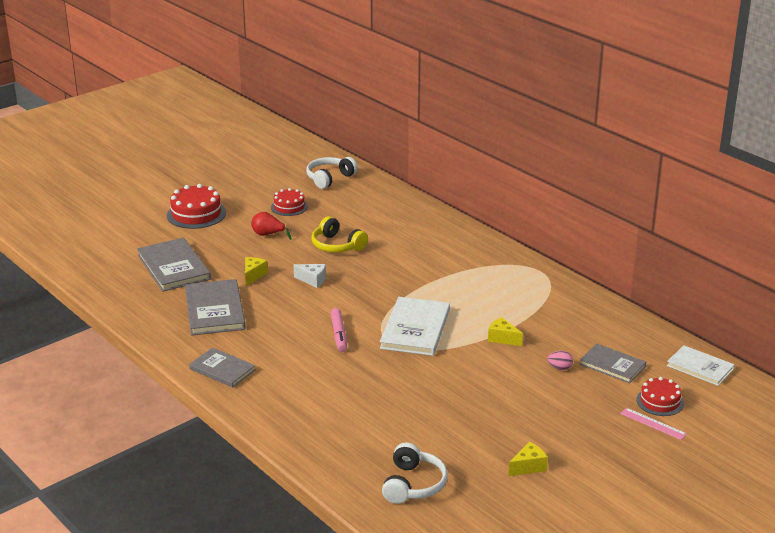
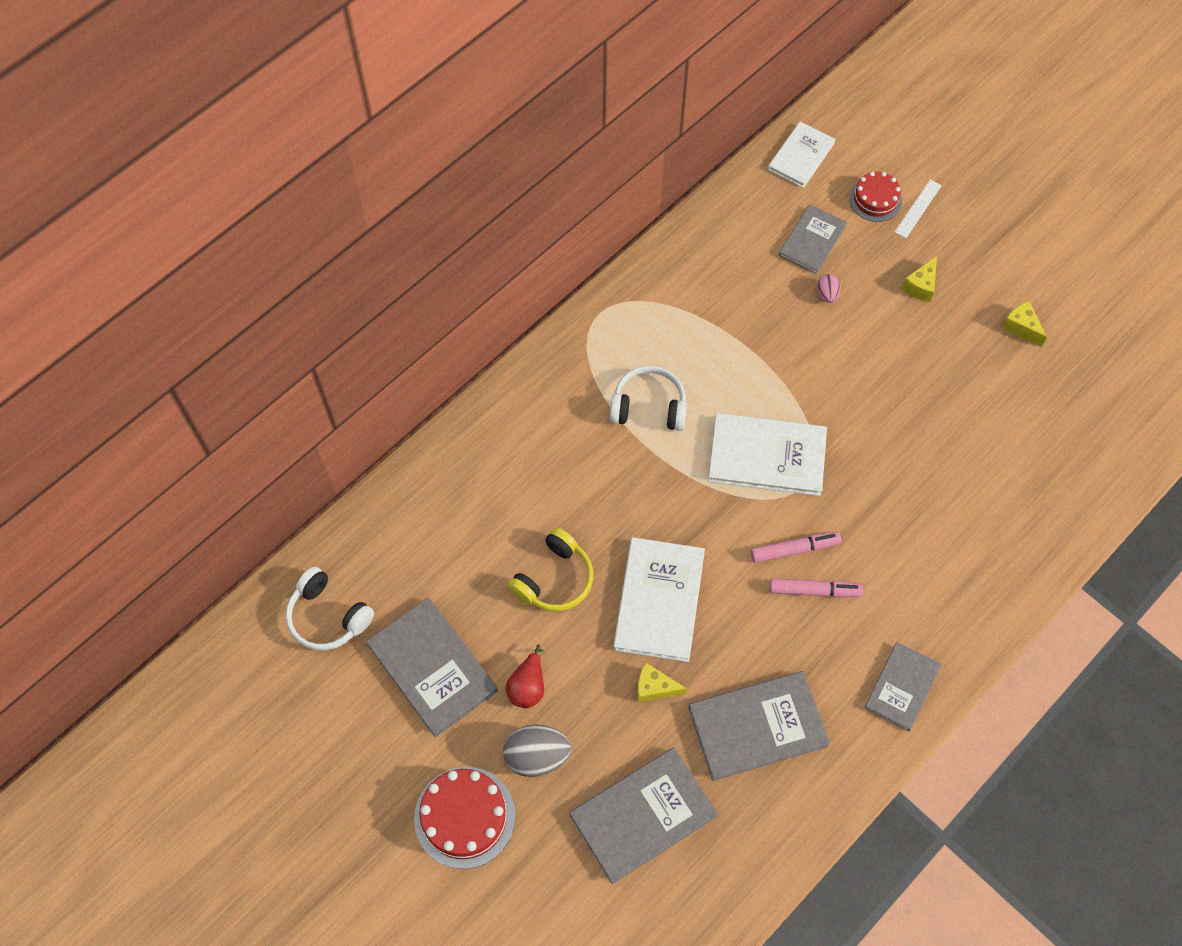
camera: 95 degrees left, 35 degrees up
red cake [271,188,308,216] -> grey book [366,598,498,737]
white cheese [294,264,326,288] -> white book [613,537,705,662]
white headphones [382,442,448,504] -> white headphones moved to [610,366,687,431]
yellow cheese [488,317,523,346] -> yellow cheese moved to [902,256,937,302]
pink ruler [620,408,687,440] -> white ruler [895,180,942,238]
none -> grey egg [503,725,571,777]
none -> pink marker [770,579,863,598]

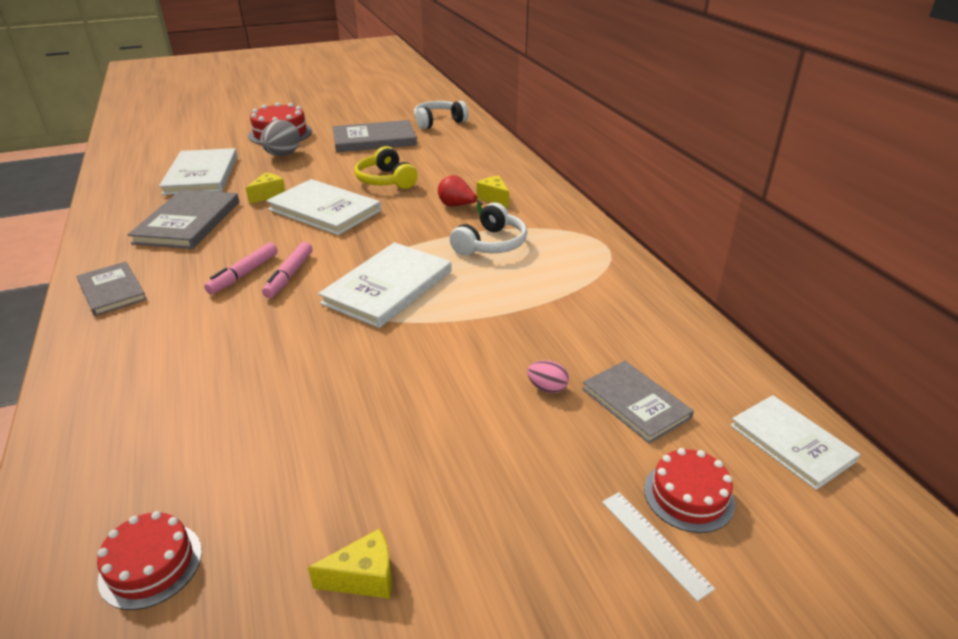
camera: 115 degrees right, 30 degrees down
red pear [506,644,544,708] -> red pear moved to [438,175,483,215]
grey book [570,747,718,884] -> white book [159,148,237,195]
yellow cheese [902,256,937,302] -> yellow cheese moved to [477,176,509,208]
none -> red cake [97,511,202,610]

